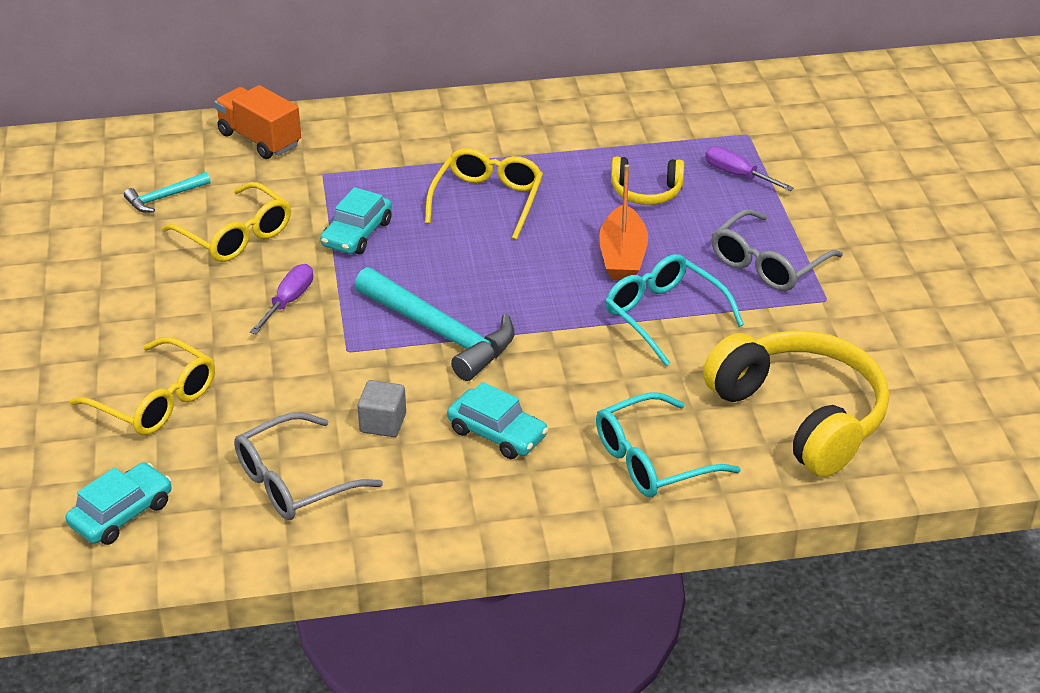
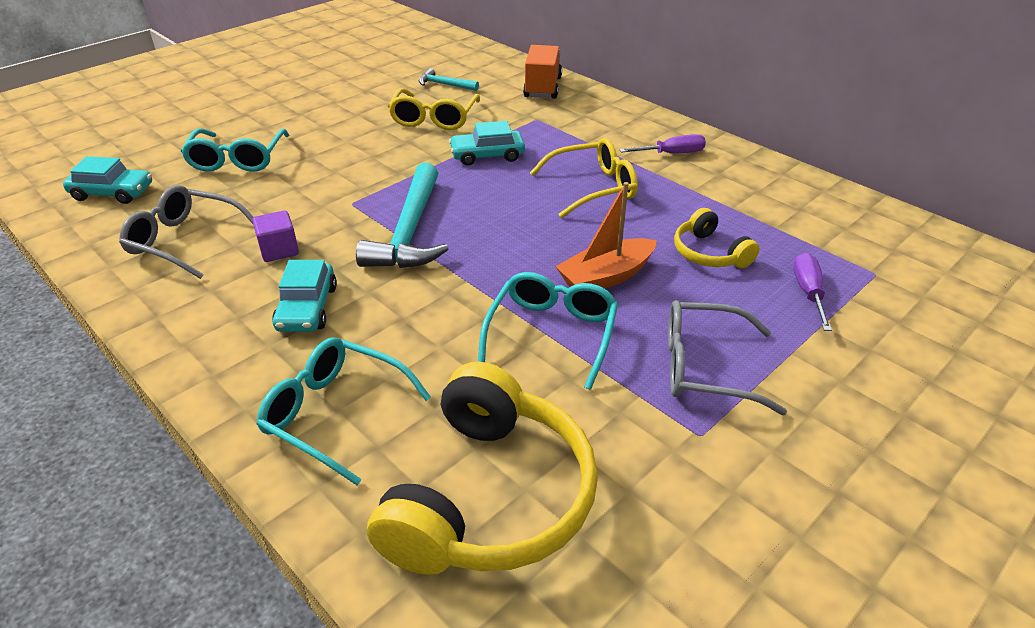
camera: 55 degrees right, 0 degrees up
yellow glasses [70,337,215,435] -> turquoise glasses [181,128,289,172]
purple screwdriver [250,264,313,334] -> purple screwdriver moved to [619,134,706,154]
grey cube [357,380,406,437] -> purple cube [252,211,299,262]

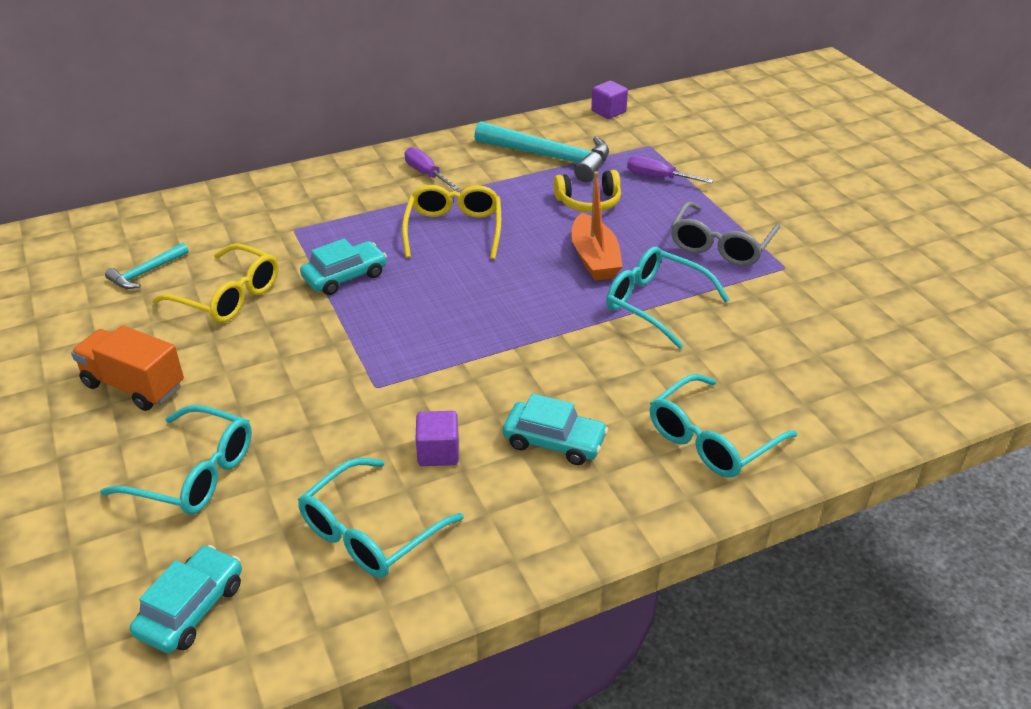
camera: 70 degrees left, 0 degrees up
grey glasses [119,185,253,279] -> turquoise glasses [298,458,464,578]
turquoise hammer [356,163,448,268] -> turquoise hammer moved to [474,121,609,182]
yellow headphones [367,362,598,575] -> none
turquoise car [449,121,525,166] -> turquoise car turned 135 degrees counterclockwise [300,238,387,295]
orange truck [523,45,562,99] -> orange truck moved to [71,325,184,411]
purple screwdriver [619,134,706,154] -> purple screwdriver turned 45 degrees counterclockwise [405,147,459,190]
none -> purple cube [591,81,628,119]

